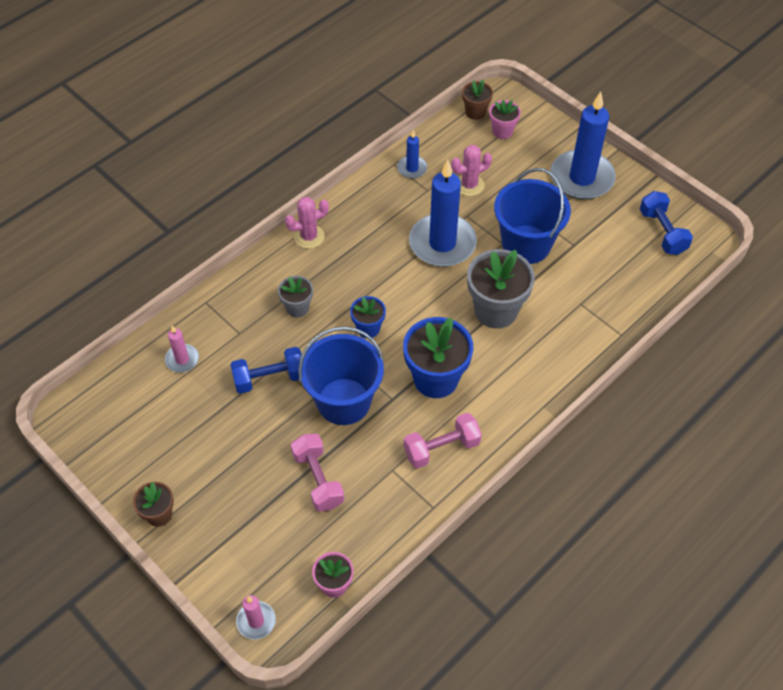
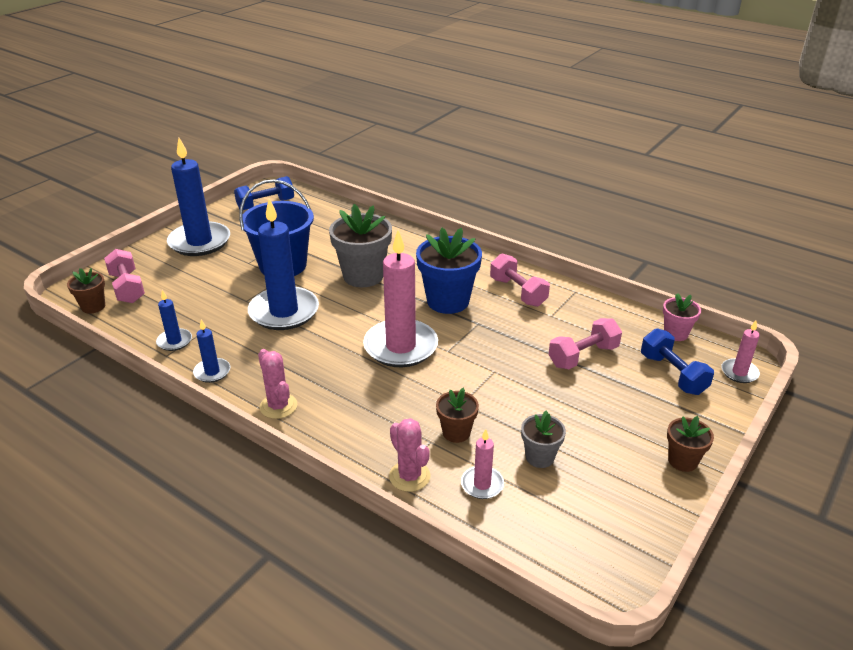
camera: 100 degrees left, 20 degrees down
blue dumbbell [230,347,302,394] -> blue dumbbell moved to [641,328,714,395]
grey flower pot [278,276,313,318] -> grey flower pot moved to [521,411,566,468]
blue bucket [298,326,384,425] -> none
blue flower pot [350,296,386,338] -> pink candle [363,230,438,367]
pink cactus [451,145,492,196] -> pink cactus moved to [389,418,431,492]
pink flower pot [489,100,521,139] -> pink dumbbell [104,249,145,303]
none -> blue candle [193,320,230,383]
none -> brown flower pot [436,388,479,443]

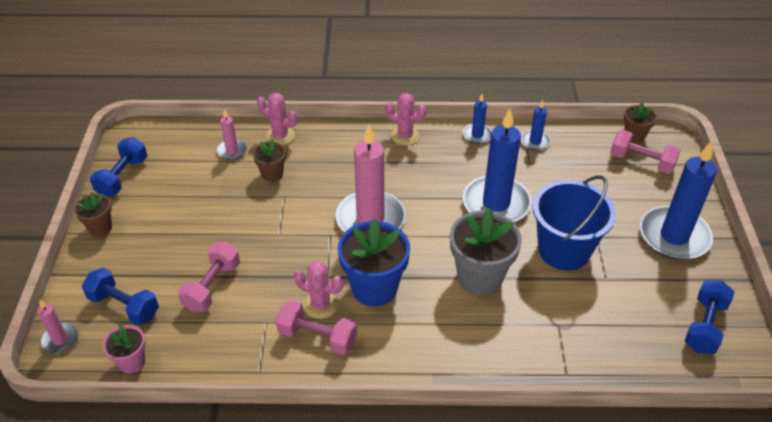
camera: 145 degrees right, 10 degrees up
grey flower pot [521,411,566,468] -> none
none -> blue dumbbell [90,137,147,197]
none -> pink cactus [294,261,343,319]

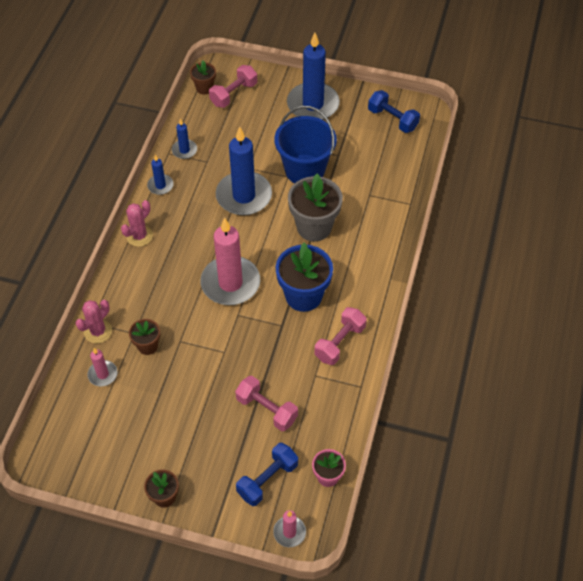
camera: 75 degrees left, 10 degrees up
blue dumbbell [90,137,147,197] -> none
pink cactus [294,261,343,319] -> none

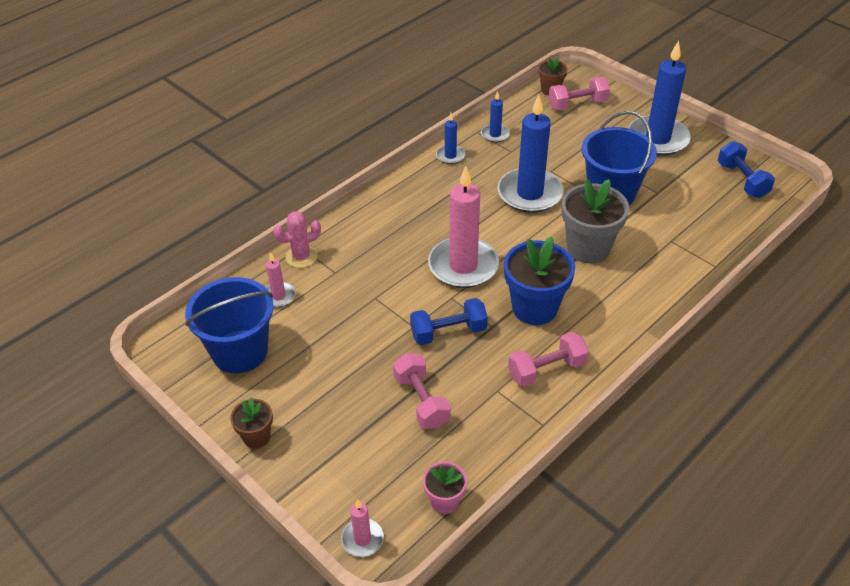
camera: 30 degrees right, 10 degrees down
pink cactus [121,200,153,247] -> none
brown flower pot [129,319,160,355] -> none
blue dumbbell [236,443,298,506] -> blue dumbbell moved to [410,298,488,345]
none -> blue bucket [185,277,273,373]

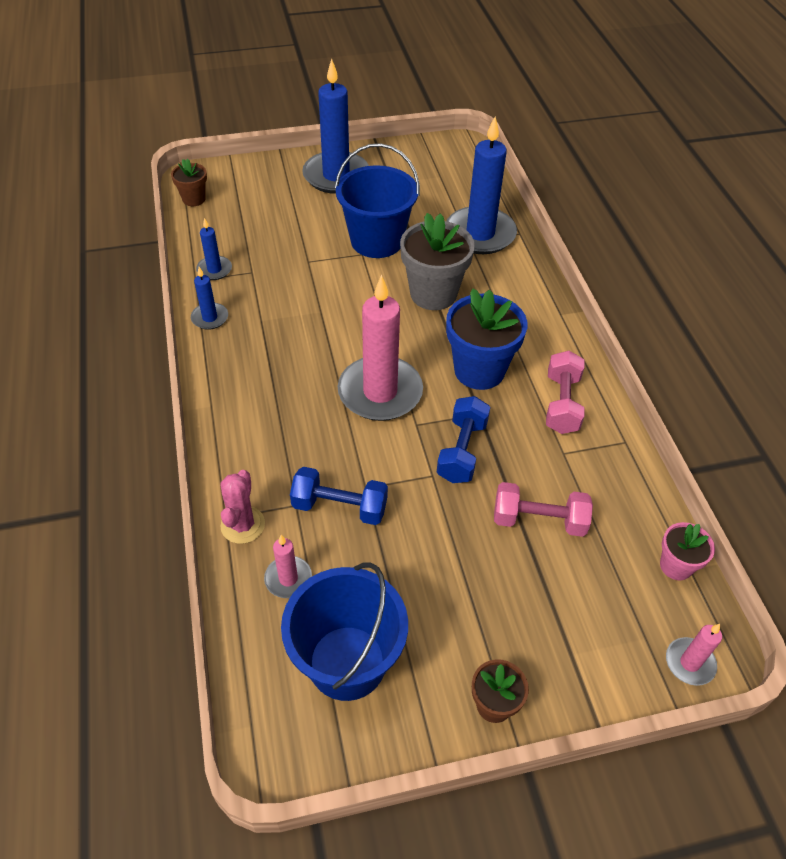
camera: 60 degrees left, 5 degrees up
blue candle [497,95,564,213] -> blue candle moved to [447,116,517,254]
pink dumbbell [549,77,610,110] -> none
blue dumbbell [718,141,775,198] -> blue dumbbell moved to [290,467,388,525]

